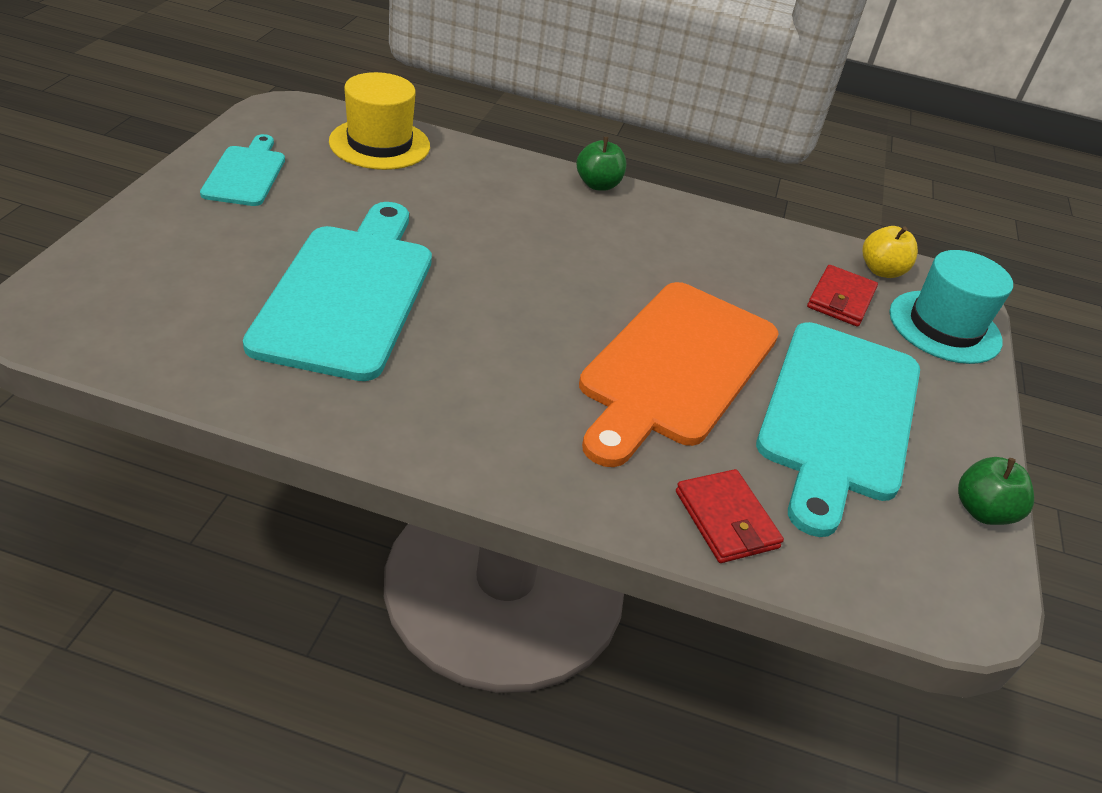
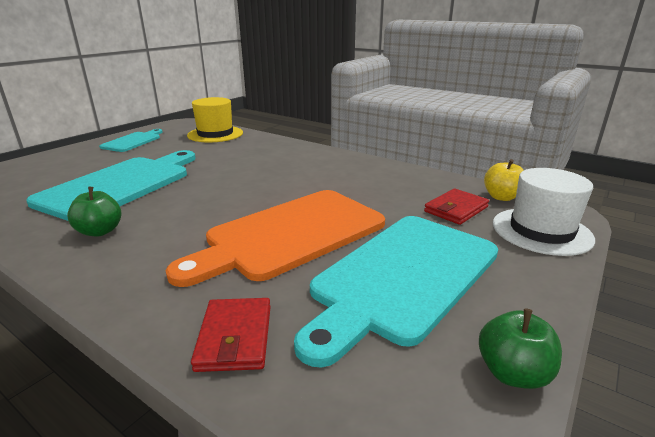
camera: 25 degrees right, 15 degrees down
green apple [576,137,626,191] -> green apple moved to [67,187,122,236]
turquoise hat [889,250,1013,364] -> white hat [493,168,595,256]

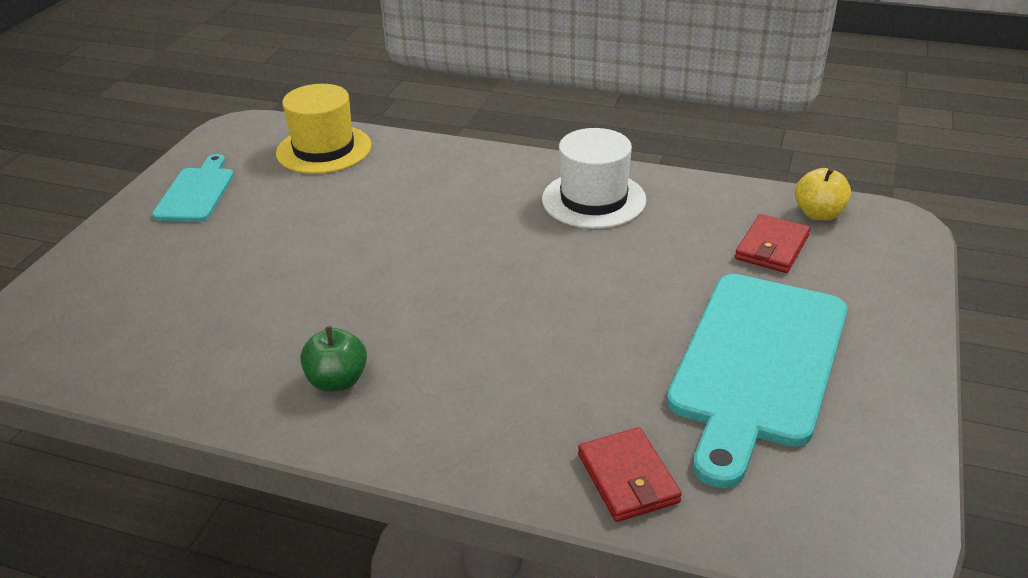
camera: 15 degrees left, 10 degrees up
turquoise cutting board [26,150,196,221] -> none
orange cutting board [166,190,385,287] -> none
green apple [479,309,562,389] -> none
white hat [493,168,595,256] -> white hat moved to [542,128,646,229]

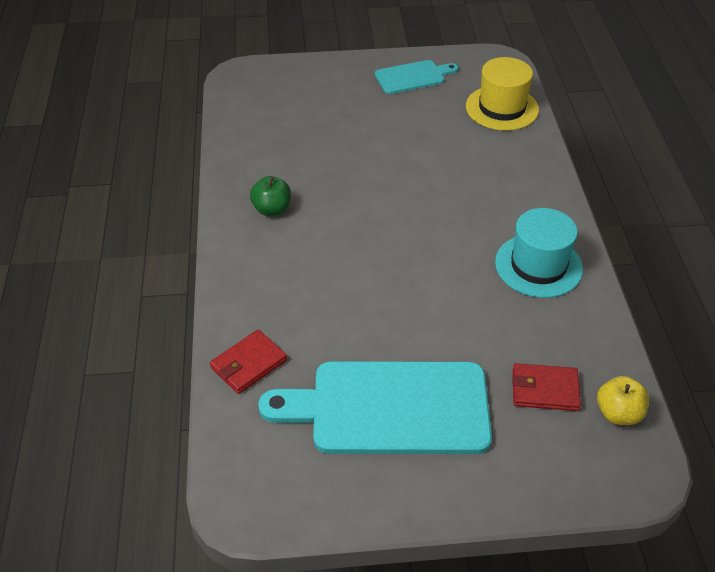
camera: 65 degrees right, 10 degrees up
white hat [542,128,646,229] -> turquoise hat [495,208,583,298]

